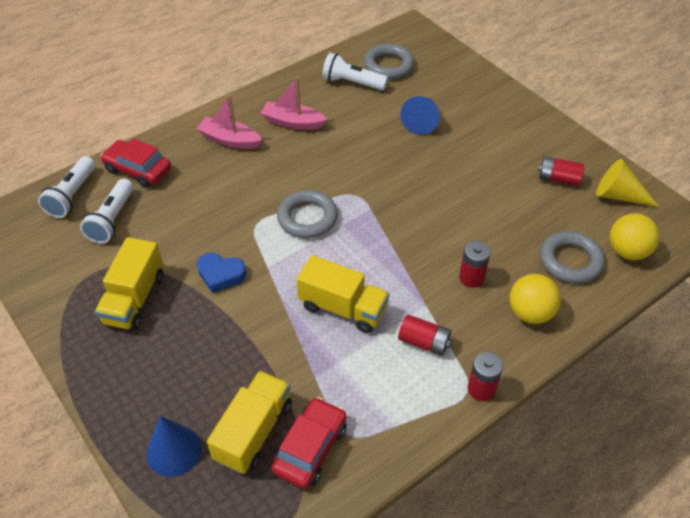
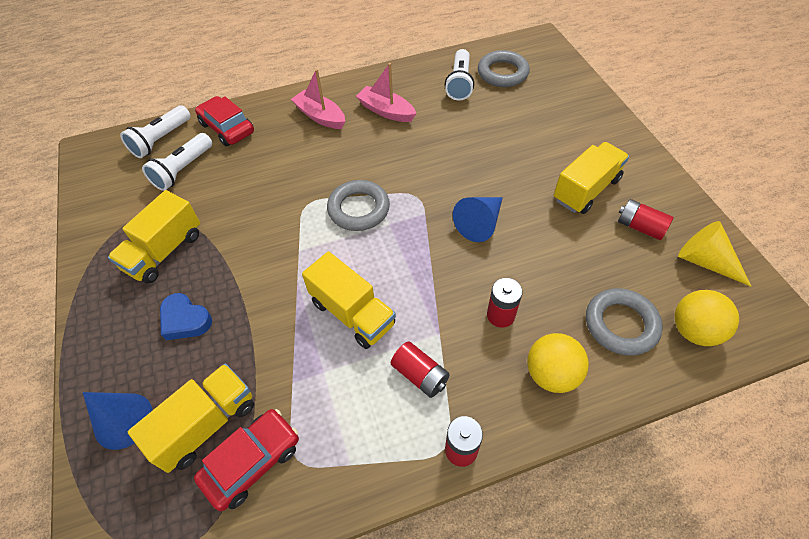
camera: 20 degrees right, 5 degrees up
blue heart [197,253,246,293] -> blue heart moved to [160,293,212,340]
white flashlight [322,53,388,90] -> white flashlight turned 120 degrees counterclockwise [445,49,474,101]
blue cone [400,96,440,135] -> blue cone moved to [453,197,503,242]
none -> yellow truck [554,142,629,214]

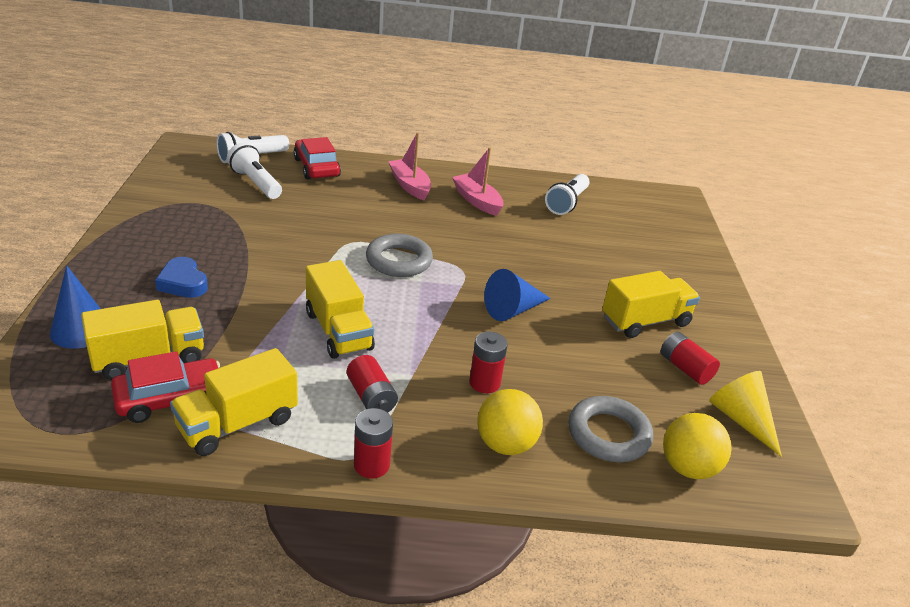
camera: 15 degrees right, 20 degrees down
yellow truck [108,190,200,284] -> yellow truck moved to [170,348,298,456]
white flashlight [142,133,212,191] -> white flashlight turned 90 degrees clockwise [227,142,282,199]
grey ring [478,50,530,87] -> none

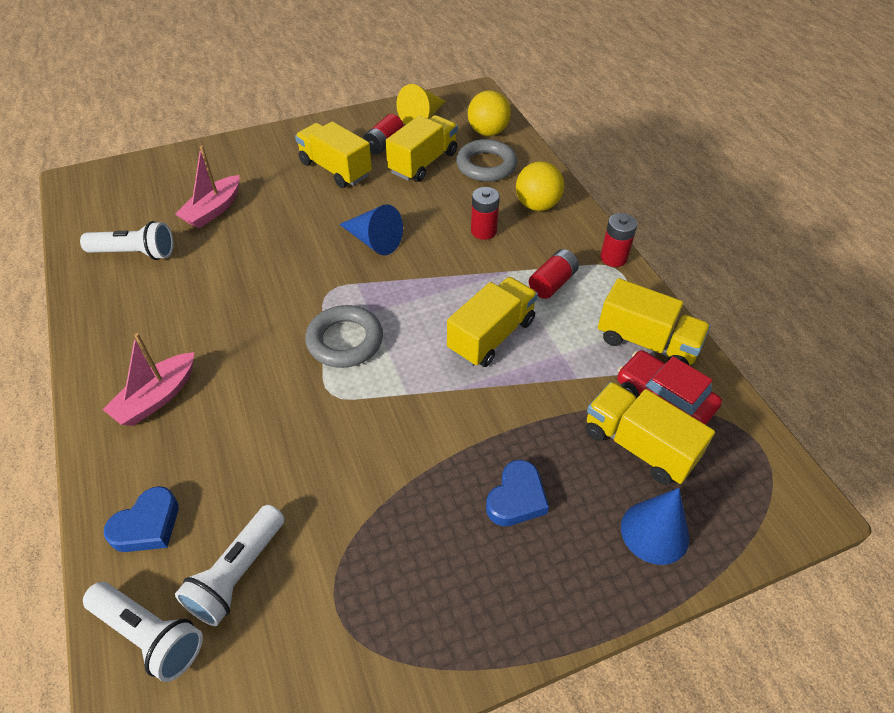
camera: 110 degrees left, 15 degrees up
red car [293,137,341,180] -> blue heart [104,486,178,552]
pink boat [452,147,504,216] -> pink boat moved to [175,146,240,228]
none -> yellow truck [386,115,458,182]

